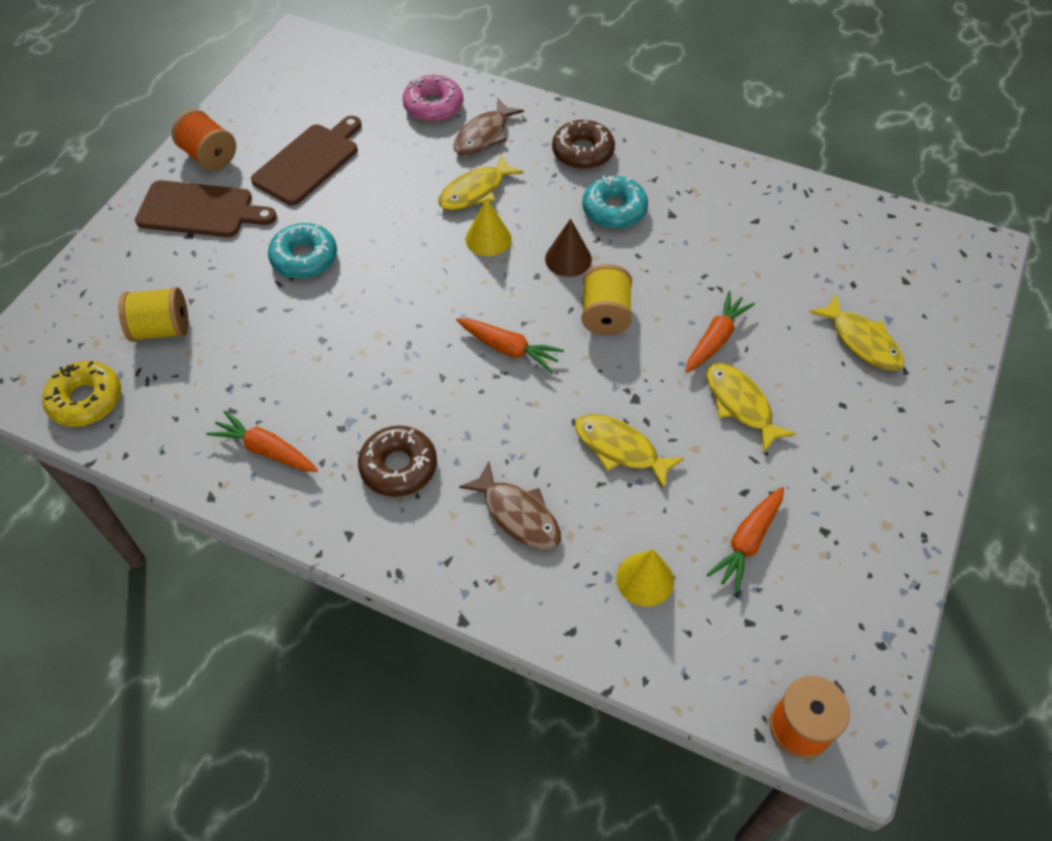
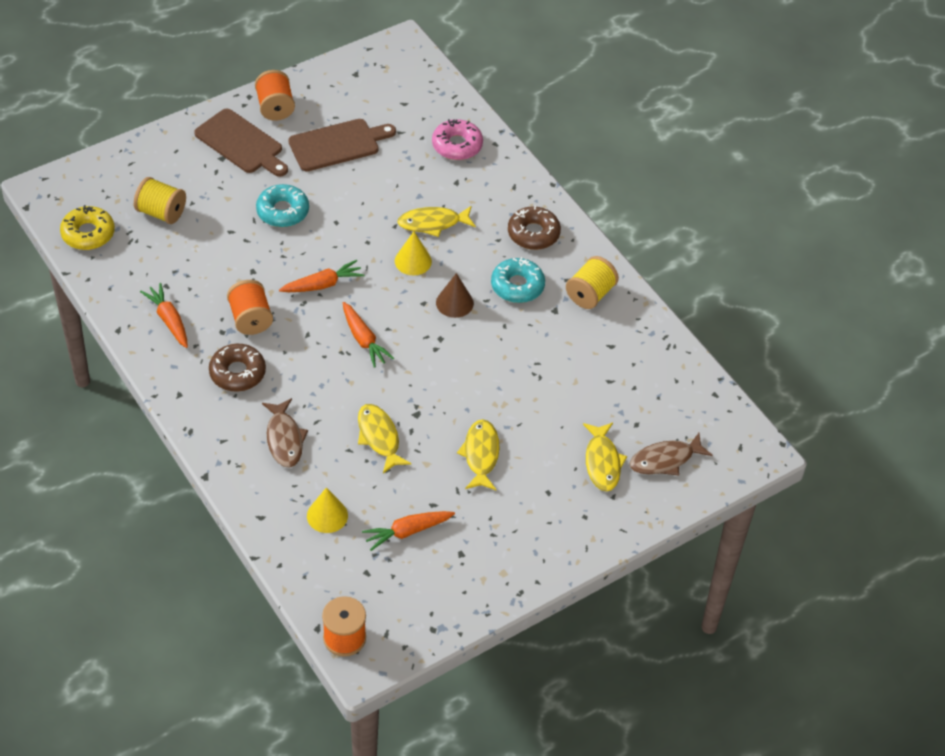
camera: 30 degrees right, 5 degrees down
brown fish [453,98,524,156] -> brown fish moved to [629,433,713,476]
yellow spool [582,264,632,335] -> yellow spool moved to [566,256,619,309]
orange carrot [685,291,755,373] -> orange carrot moved to [279,260,364,292]
none -> orange spool [227,280,273,335]

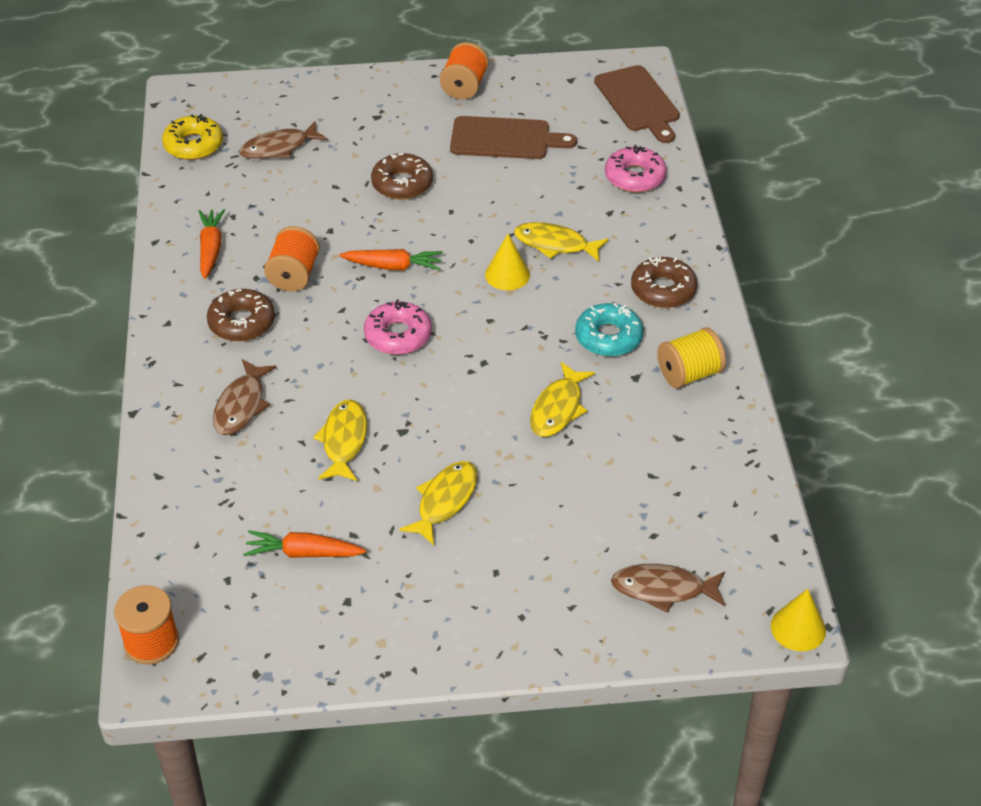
camera: 30 degrees right, 5 degrees down
yellow spool [134,177,186,224] -> brown fish [239,121,328,159]
brown cutting board [194,109,288,177] -> brown cutting board moved to [594,65,680,143]
turquoise donut [256,184,309,227] -> brown donut [371,153,433,200]
yellow cone [307,487,348,533] -> yellow cone moved to [771,589,826,651]
orange carrot [343,302,394,368] -> pink donut [364,300,432,355]
brown cone [436,273,474,318] -> none
yellow fish [583,422,627,492] -> yellow fish moved to [530,362,595,437]

